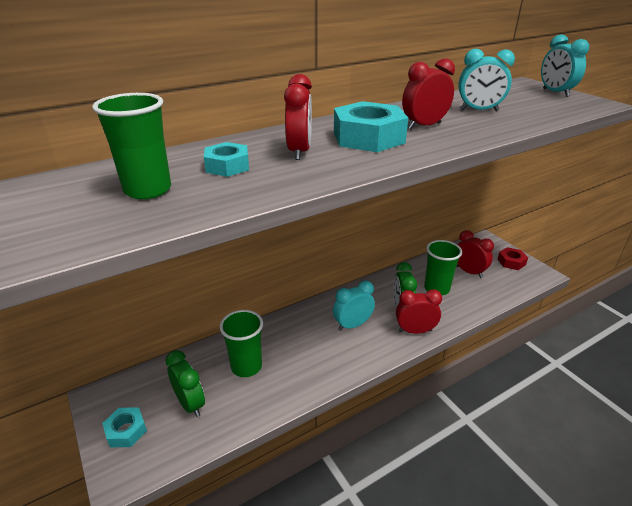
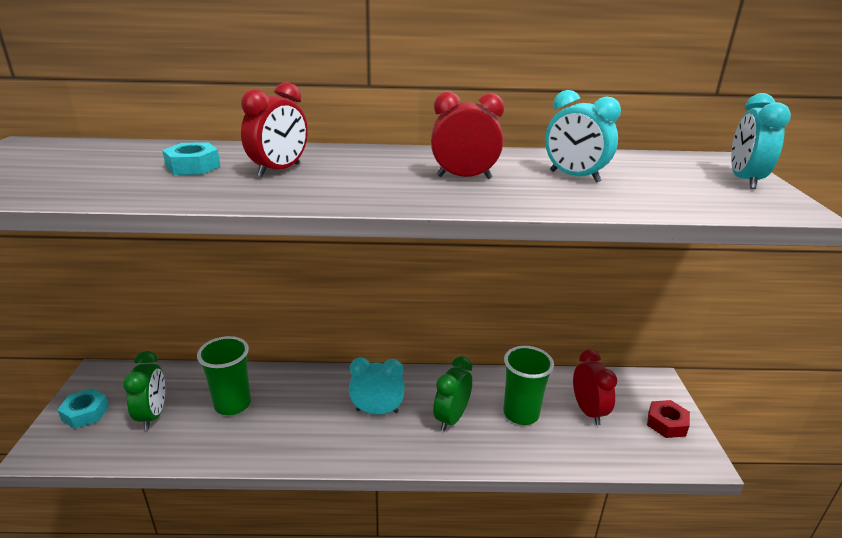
camera: 30 degrees right, 5 degrees down
green cup [92,93,171,199] -> none
turquoise nut [334,101,408,152] -> none
red clock [396,289,442,334] -> none

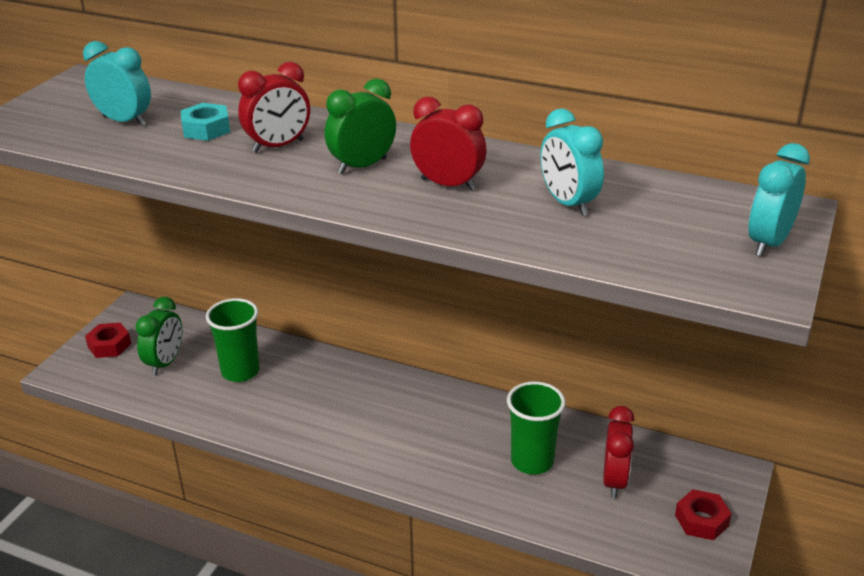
camera: 25 degrees right, 5 degrees up
turquoise nut [57,388,109,429] -> red nut [85,323,131,358]
turquoise clock [349,357,405,415] -> turquoise clock moved to [83,41,151,126]
green clock [433,356,472,431] -> green clock moved to [325,79,396,174]

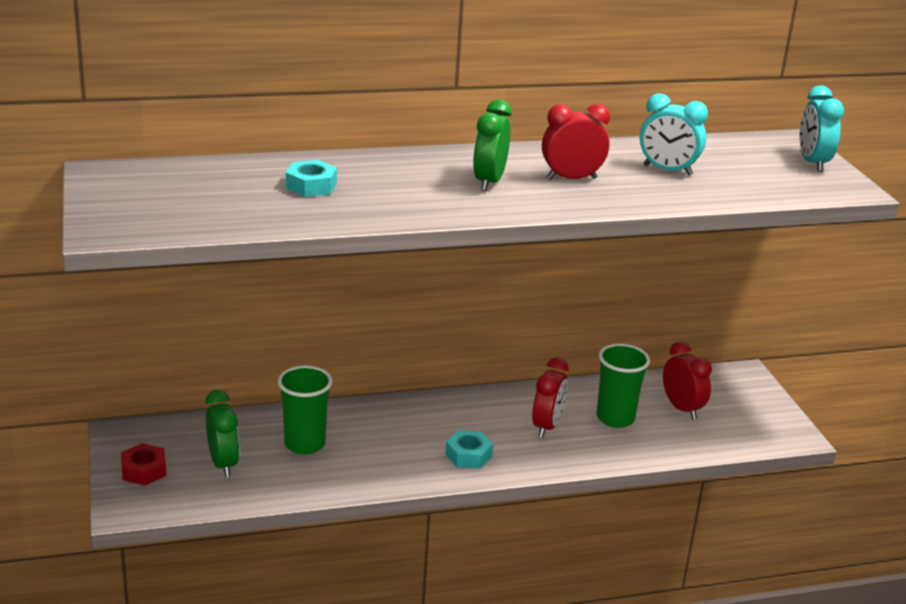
camera: 40 degrees left, 5 degrees down
turquoise clock [83,41,151,126] -> none
red clock [238,62,310,153] -> red clock moved to [532,357,569,437]
red nut [675,489,732,540] -> none
none -> turquoise nut [445,430,493,469]

